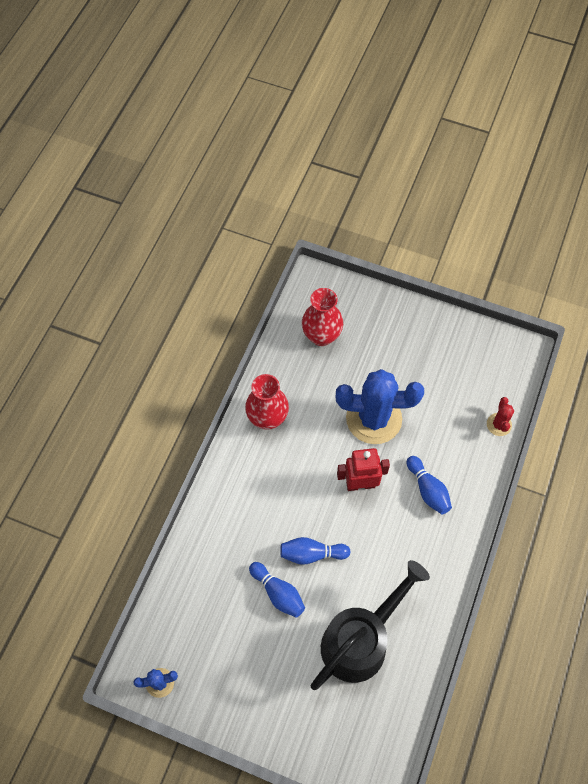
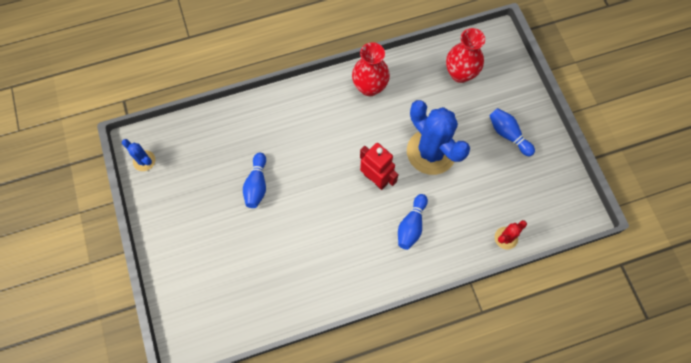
camera: 50 degrees right, 5 degrees up
blue bowling pin [280,537,350,565] -> blue bowling pin moved to [489,108,535,156]
black watering can [311,560,430,690] -> none

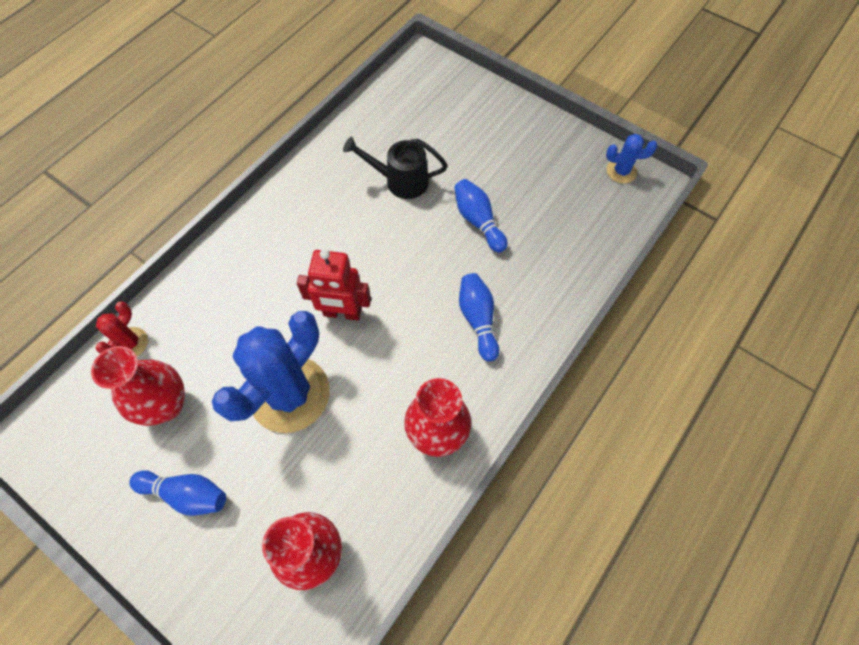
camera: 145 degrees right, 5 degrees down
blue bowling pin [398,194,428,250] -> blue bowling pin moved to [459,273,499,361]
blue cactus [407,100,470,175] -> blue cactus turned 75 degrees counterclockwise [212,311,330,433]
none -> red vase [91,346,185,426]
none -> black watering can [343,136,448,199]

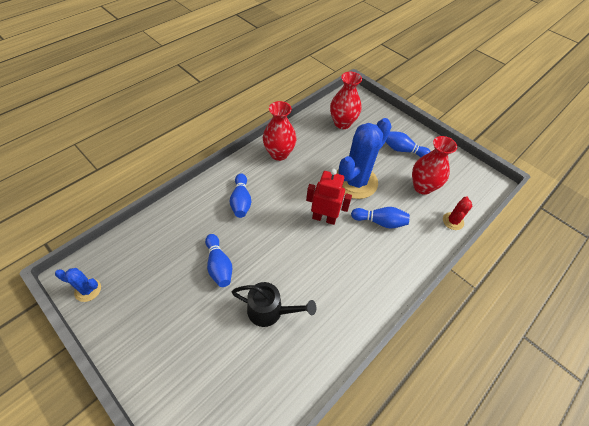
camera: 175 degrees left, 10 degrees down
none -> blue bowling pin [351,207,410,229]

